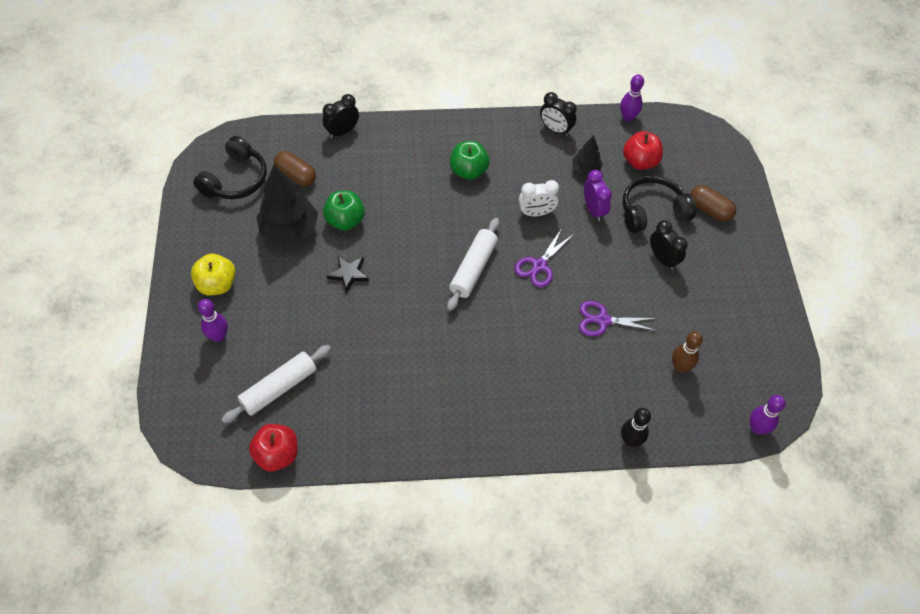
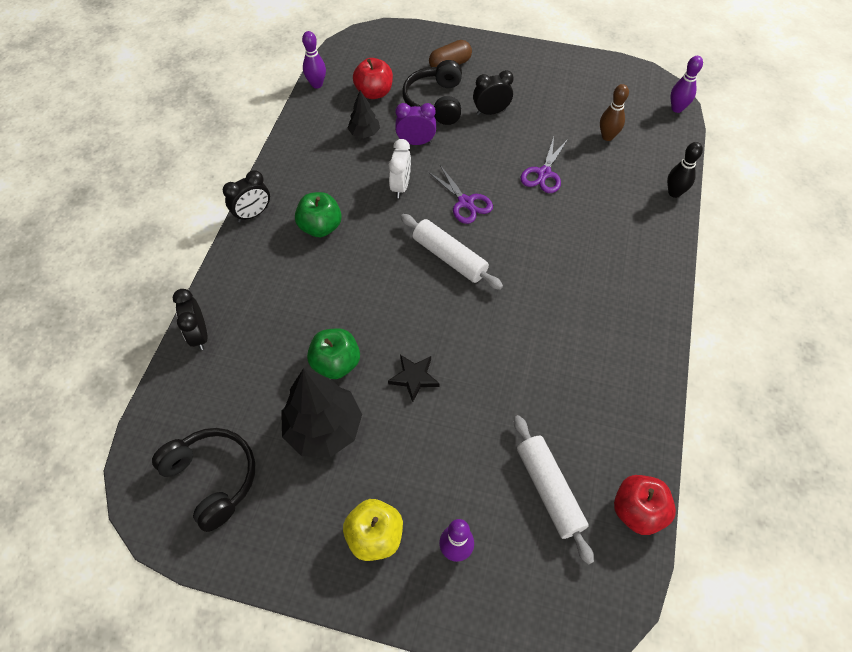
camera: 70 degrees left, 0 degrees up
brown capsule [274,151,316,186] -> none
black clock [540,92,576,136] -> black clock moved to [223,170,270,222]

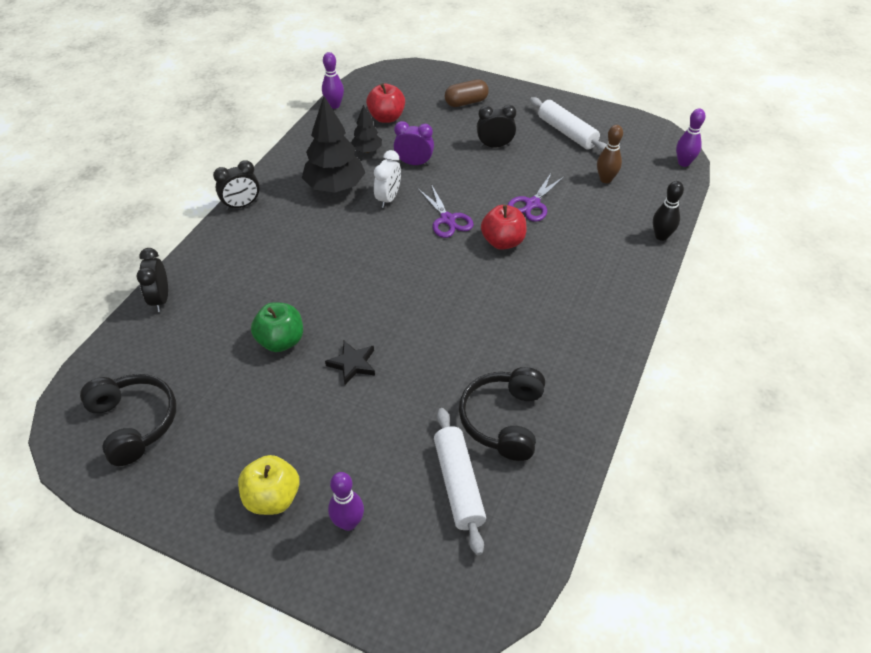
camera: 10 degrees right, 10 degrees down
black tree [281,368,362,457] -> black tree moved to [302,96,365,193]
green apple [295,192,342,237] -> none
white rolling pin [401,214,503,290] -> white rolling pin moved to [530,97,606,152]
black headphones [402,60,462,125] -> black headphones moved to [459,367,545,461]
red apple [614,475,676,535] -> red apple moved to [481,205,527,250]

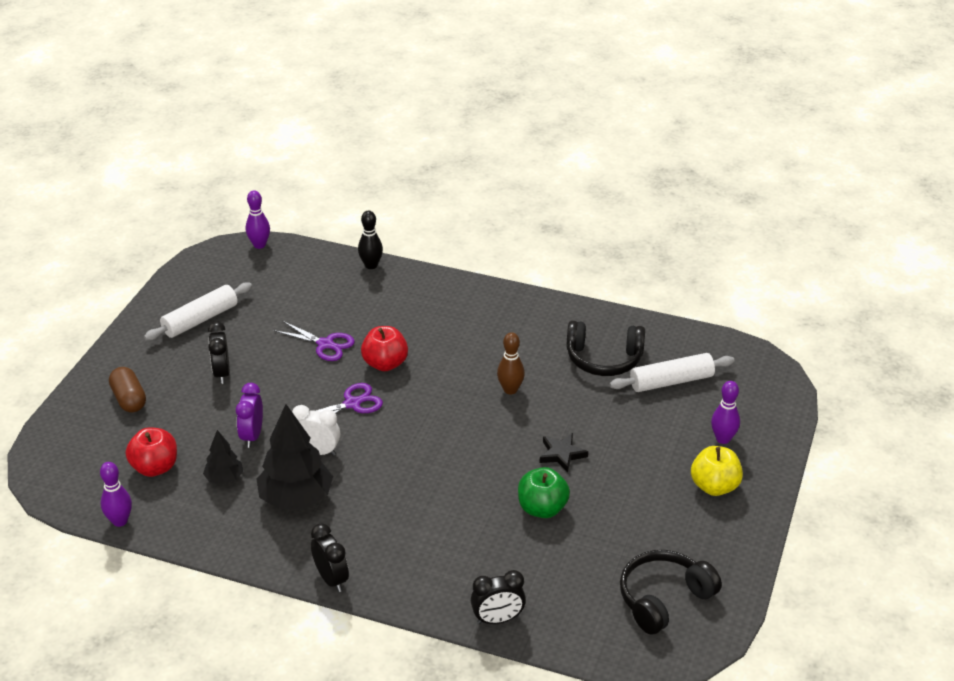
camera: 95 degrees left, 10 degrees down
brown bowling pin [597,125,623,183] -> brown bowling pin moved to [497,332,525,395]

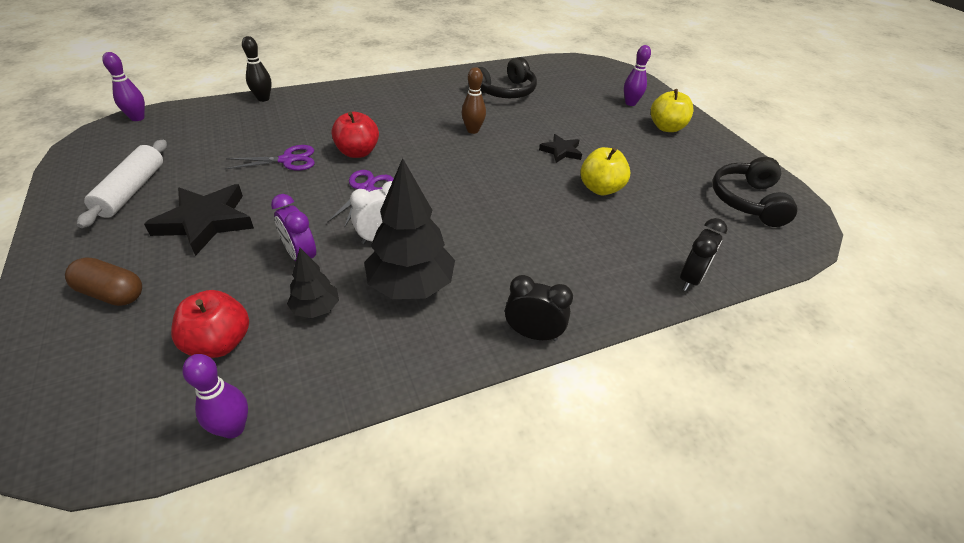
camera: 45 degrees left, 5 degrees up
black clock [208,322,230,384] -> black star [144,184,254,256]
green apple [518,467,570,518] -> yellow apple [580,147,631,195]
white rolling pin [609,353,735,392] -> none

